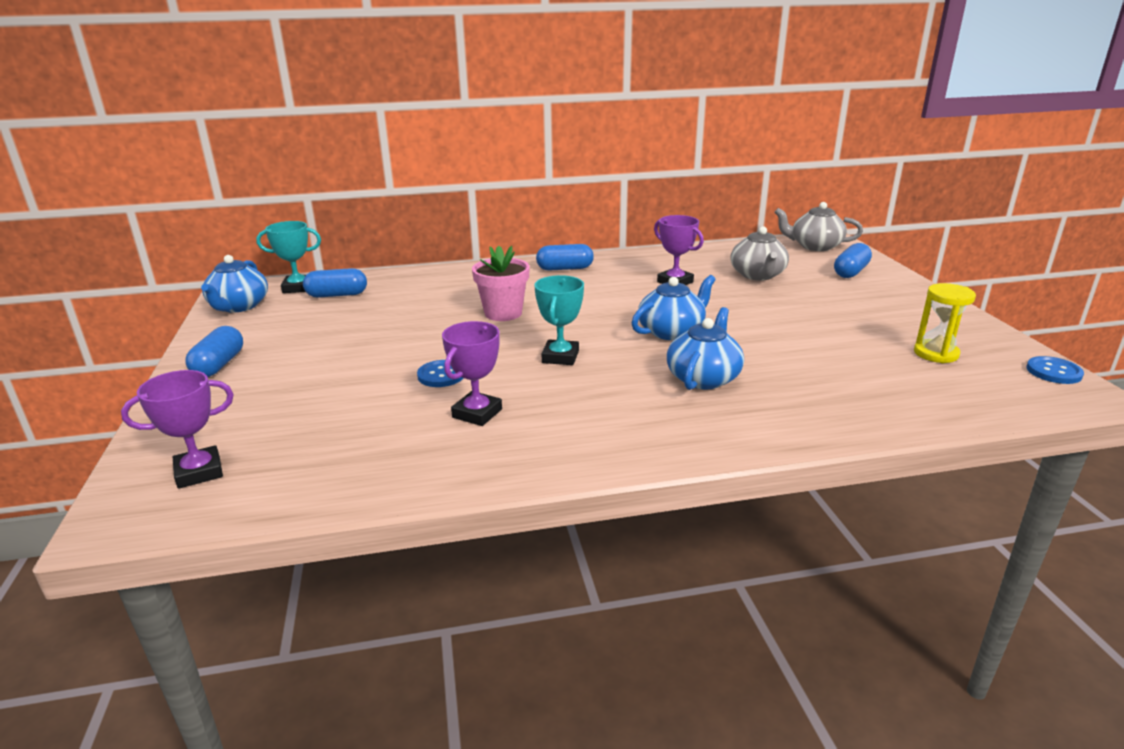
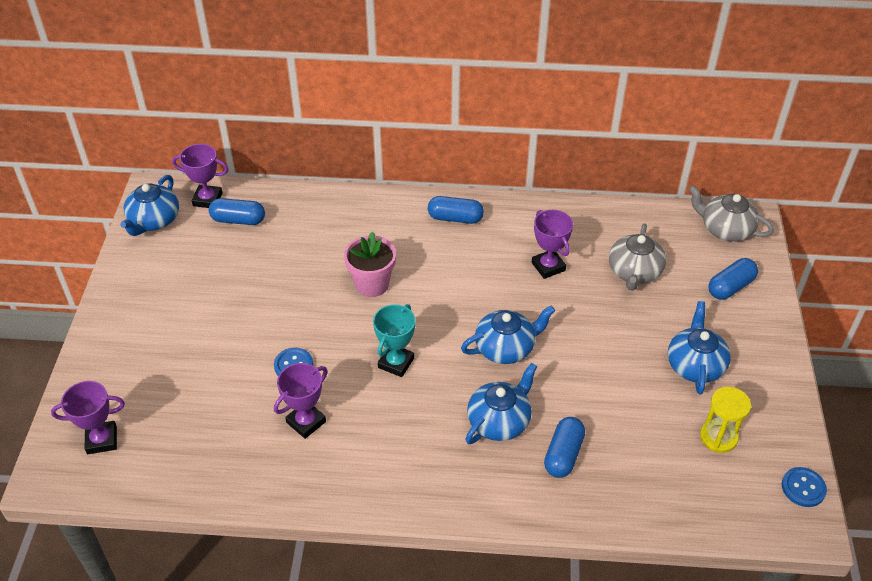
camera: 15 degrees right, 20 degrees up
blue capsule [185,326,243,377] -> blue capsule moved to [544,417,585,478]
turquoise trophy [256,221,321,293] -> purple trophy [172,144,228,208]
none -> blue teapot [668,301,731,395]

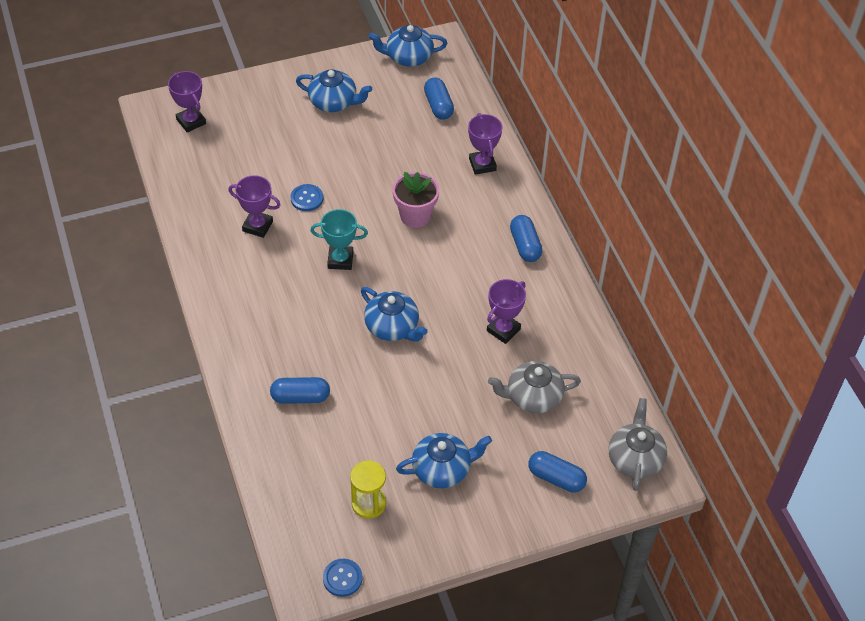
camera: 65 degrees right, 5 degrees up
purple trophy [172,144,228,208] -> purple trophy moved to [468,113,503,175]
blue teapot [466,363,537,444] -> blue teapot moved to [296,69,372,112]

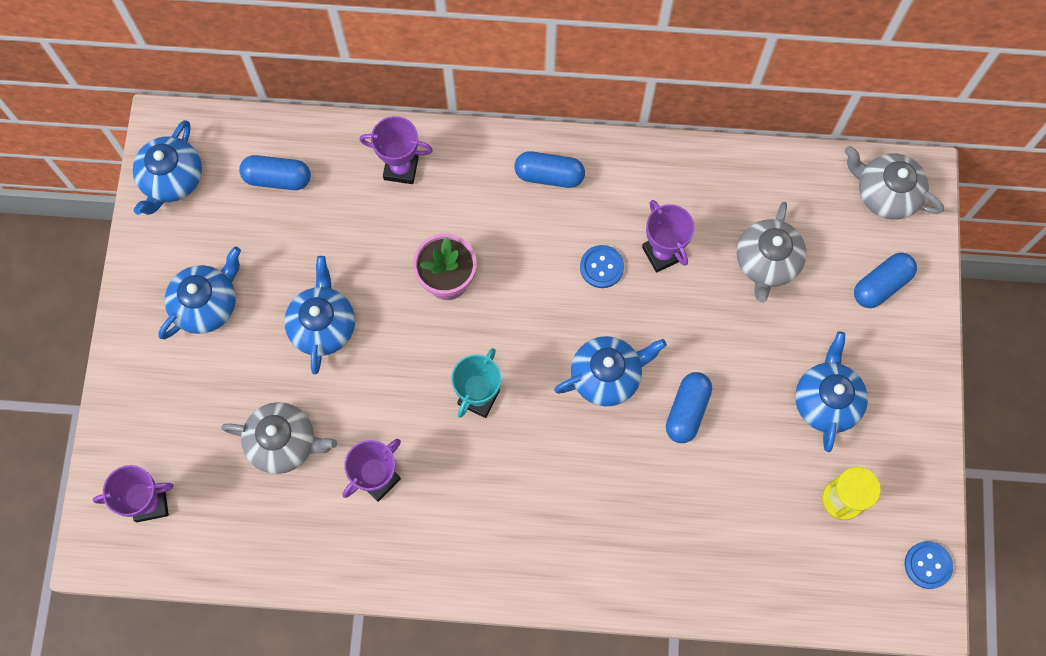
camera: 65 degrees left, 20 degrees up
blue capsule [270,377,330,404] -> blue capsule moved to [666,372,712,443]
blue button [290,184,323,211] -> blue button moved to [580,245,624,288]
none -> grey teapot [221,402,337,474]
none -> blue teapot [284,256,355,374]

